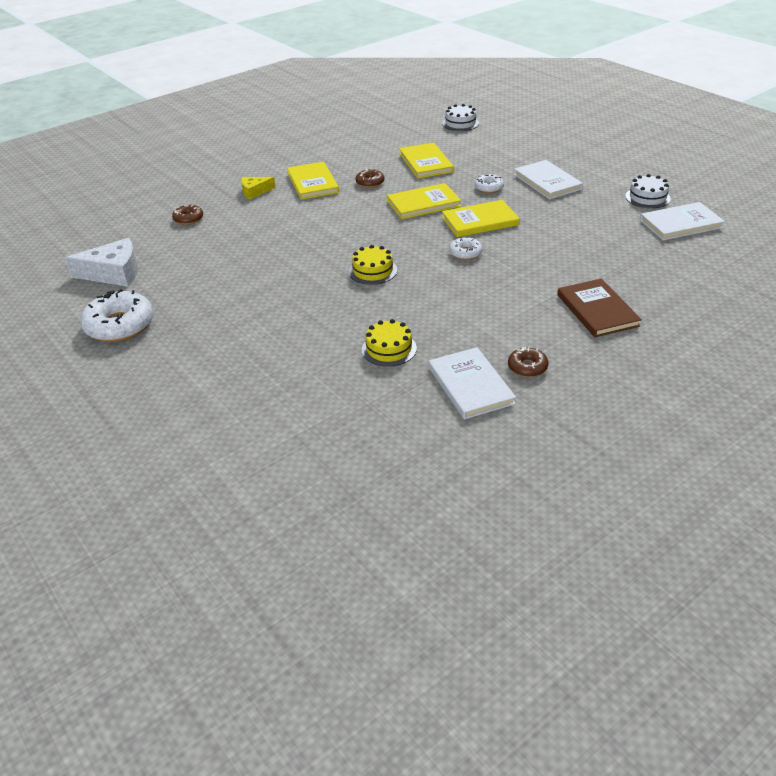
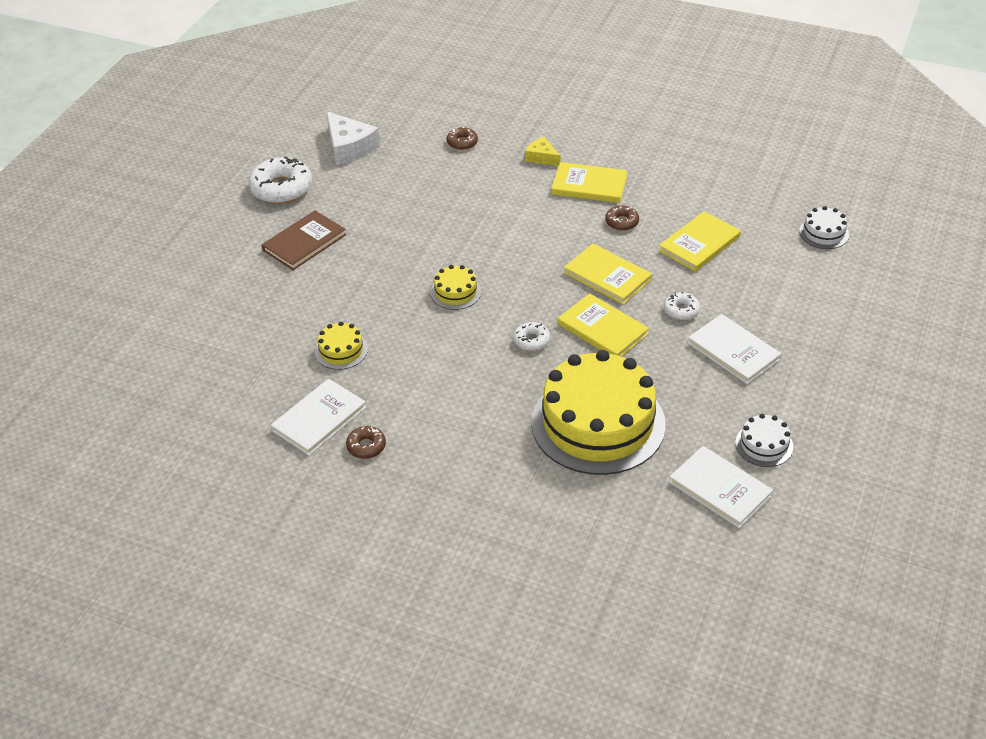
camera: 60 degrees right, 5 degrees up
yellow book [287,161,339,200] -> yellow book turned 60 degrees clockwise [551,162,627,203]
white book [514,160,583,199] -> white book turned 75 degrees counterclockwise [688,314,782,384]
brown book [557,279,642,337] -> brown book moved to [262,210,346,270]
none -> yellow cake [531,350,666,475]

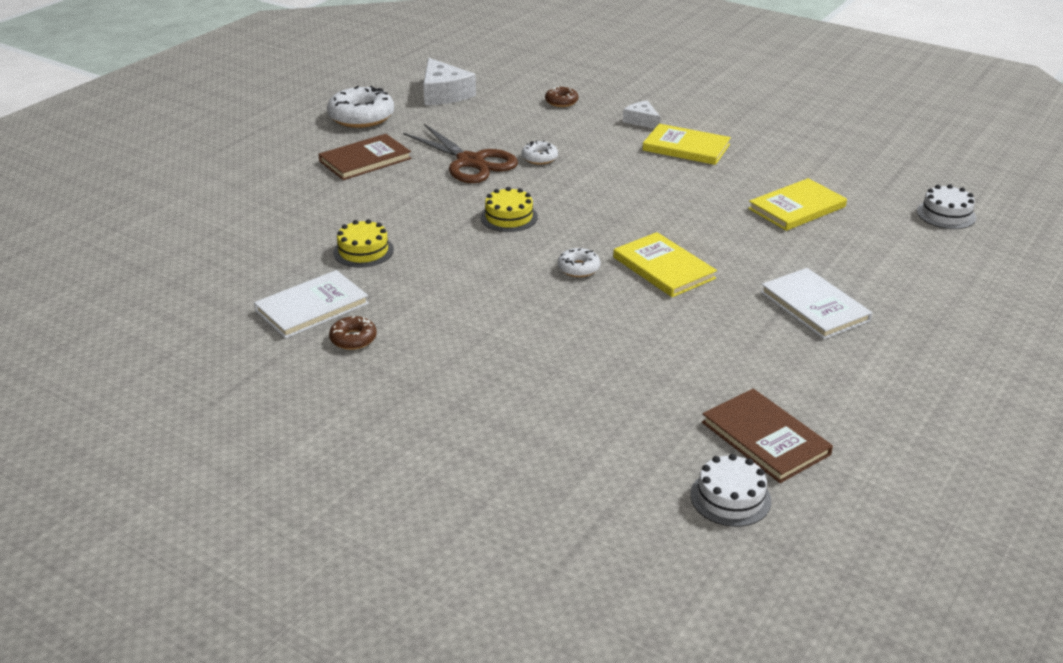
camera: 10 degrees right, 10 degrees down
yellow cheese [525,137,561,166] -> white cheese [623,100,661,129]
yellow cake [531,350,666,475] -> none
yellow book [564,244,652,305] -> none
brown donut [605,206,639,231] -> none
white donut [664,291,700,320] -> white donut moved to [522,140,558,165]
white book [669,446,773,528] -> brown book [702,389,833,483]
white cake [735,414,793,467] -> white cake moved to [690,454,771,527]
none -> brown scissors [403,124,518,183]

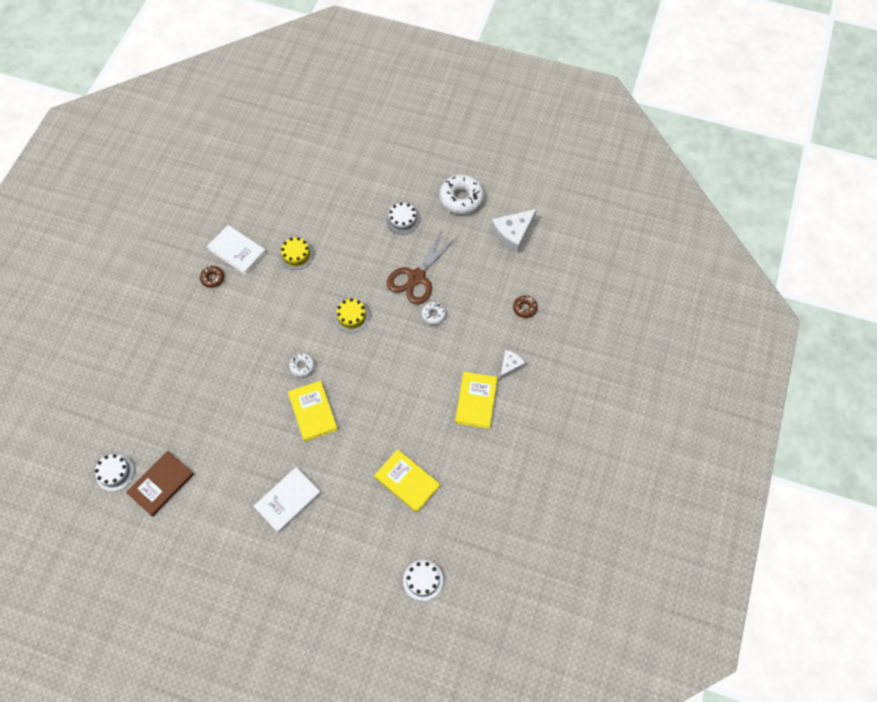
camera: 75 degrees right, 30 degrees up
brown book [319,134,411,180] -> white cake [386,202,420,235]
yellow book [613,232,717,297] -> yellow book turned 60 degrees counterclockwise [288,381,338,442]

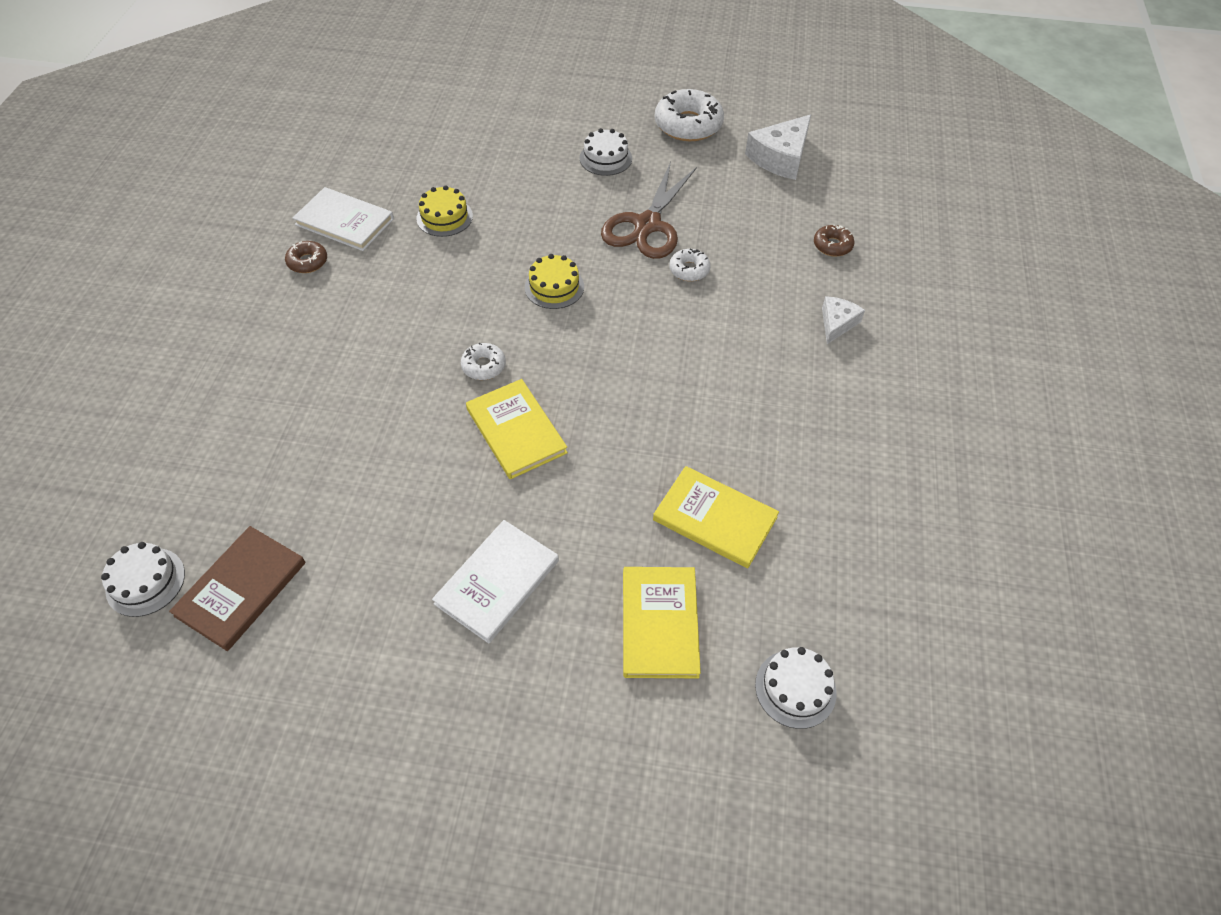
camera: 10 degrees left, 10 degrees down
yellow book [455,372,498,429] -> yellow book moved to [623,567,701,678]

